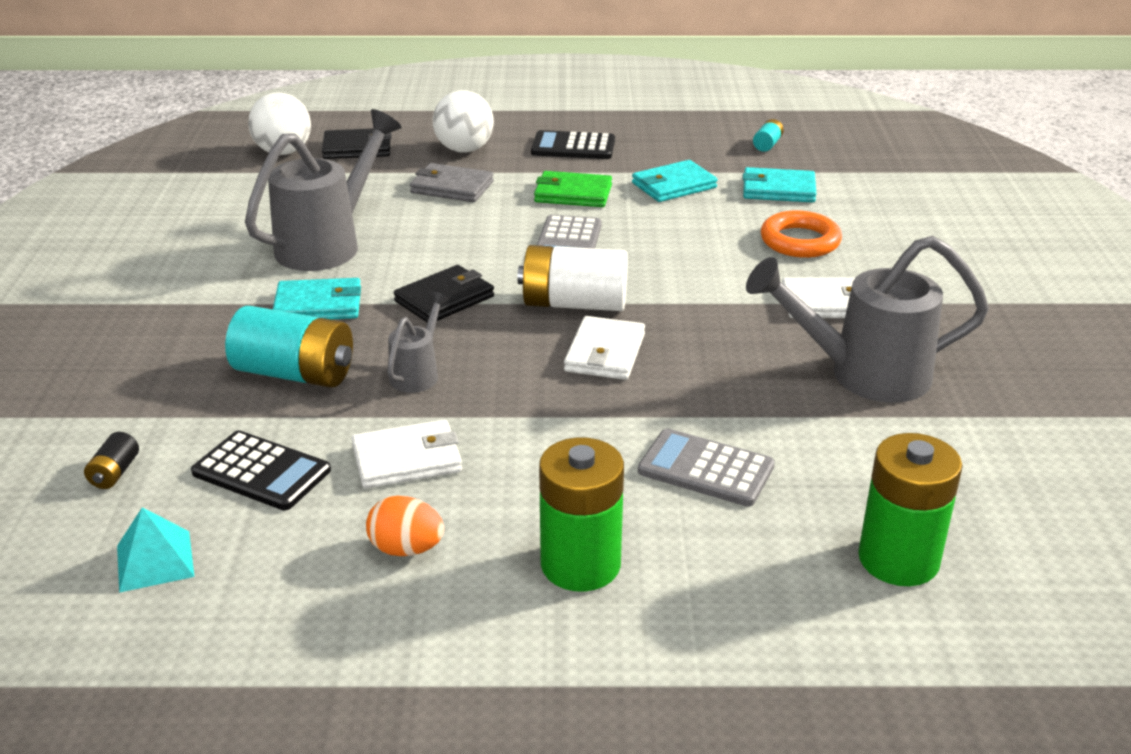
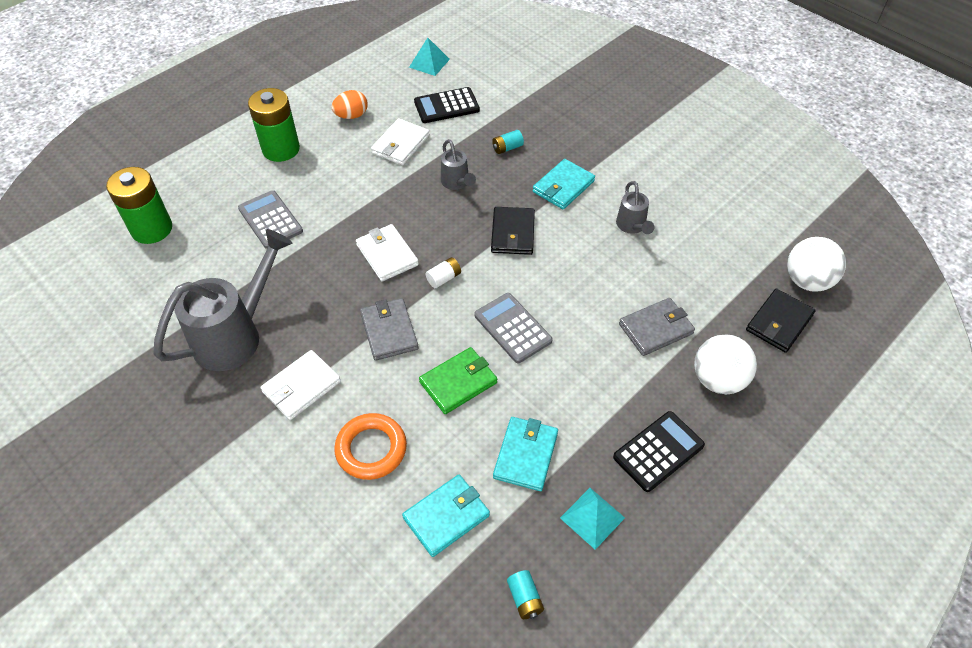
camera: 135 degrees right, 20 degrees up
black battery [84,432,139,489] -> none
turquoise battery [225,306,353,388] -> turquoise battery [492,130,524,154], size x0.44
grey watering can [245,109,401,271] -> grey watering can [616,181,654,234], size x0.50
white battery [517,245,628,311] -> white battery [426,257,461,288], size x0.44
green wallet [534,171,612,207] -> green wallet moved to [419,347,497,414]
grey calculator [638,429,775,507] -> grey calculator turned 105 degrees counterclockwise [238,190,303,249]
none -> grey wallet [360,298,419,361]
none -> turquoise pyramid [560,488,625,550]

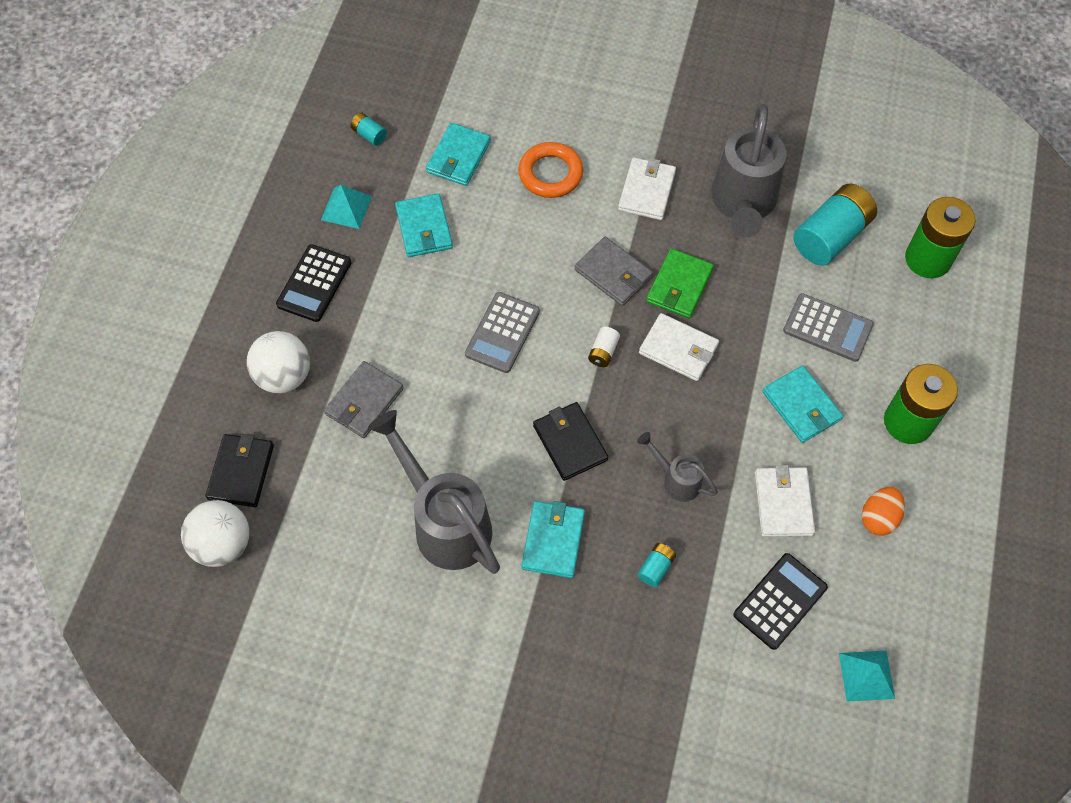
camera: 150 degrees right, 10 degrees up
green wallet [419,347,497,414] -> green wallet moved to [646,248,714,318]
grey calculator [474,293,553,363] -> grey calculator turned 90 degrees clockwise [465,292,540,373]
grey watering can [616,181,654,234] -> grey watering can [368,410,500,574], size x2.00
none -> turquoise wallet [763,365,843,443]
none -> turquoise battery [793,184,877,266]

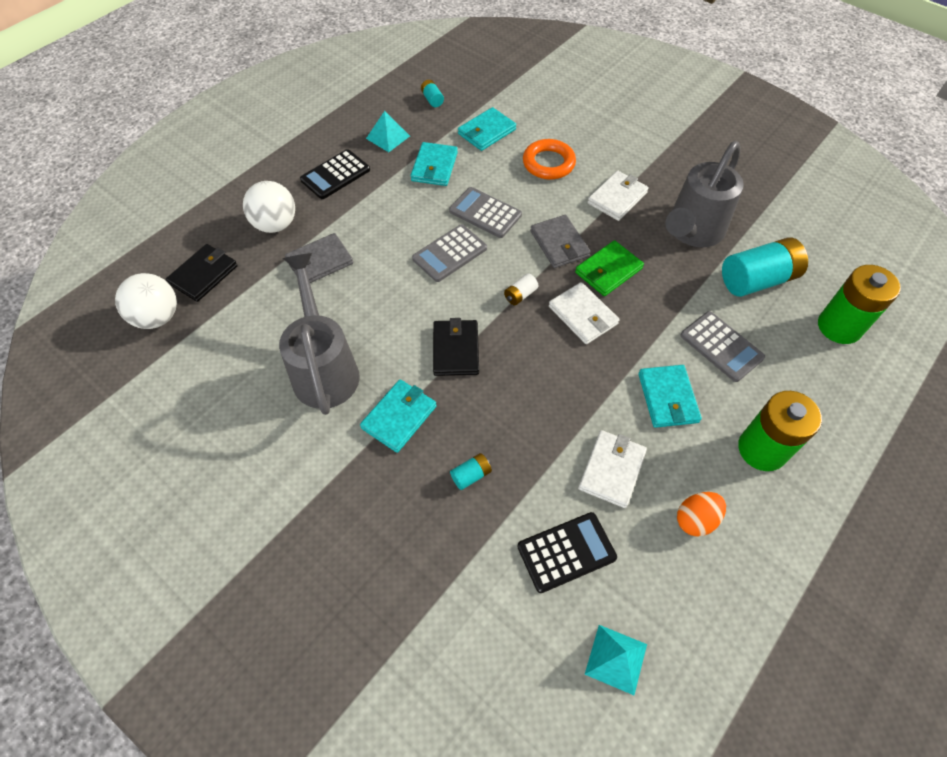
camera: 25 degrees right, 5 degrees down
grey watering can [637,432,718,502] -> none
none -> grey calculator [449,187,522,238]

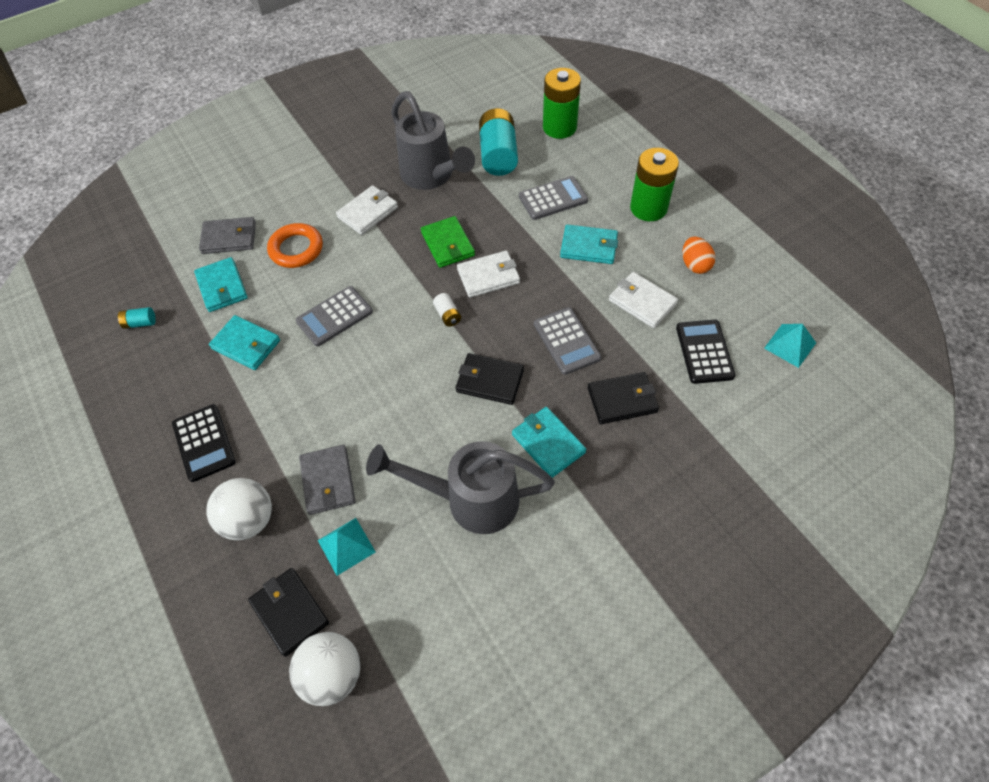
camera: 70 degrees left, 0 degrees up
turquoise pyramid [366,111,410,152] -> turquoise pyramid moved to [318,518,375,576]
grey calculator [412,224,487,282] -> grey calculator moved to [534,307,601,375]
turquoise battery [450,453,492,490] -> black wallet [588,372,659,424]
grey wallet [530,215,591,268] -> grey wallet moved to [199,217,256,254]
white wallet [588,171,649,221] -> white wallet turned 75 degrees clockwise [336,185,398,235]

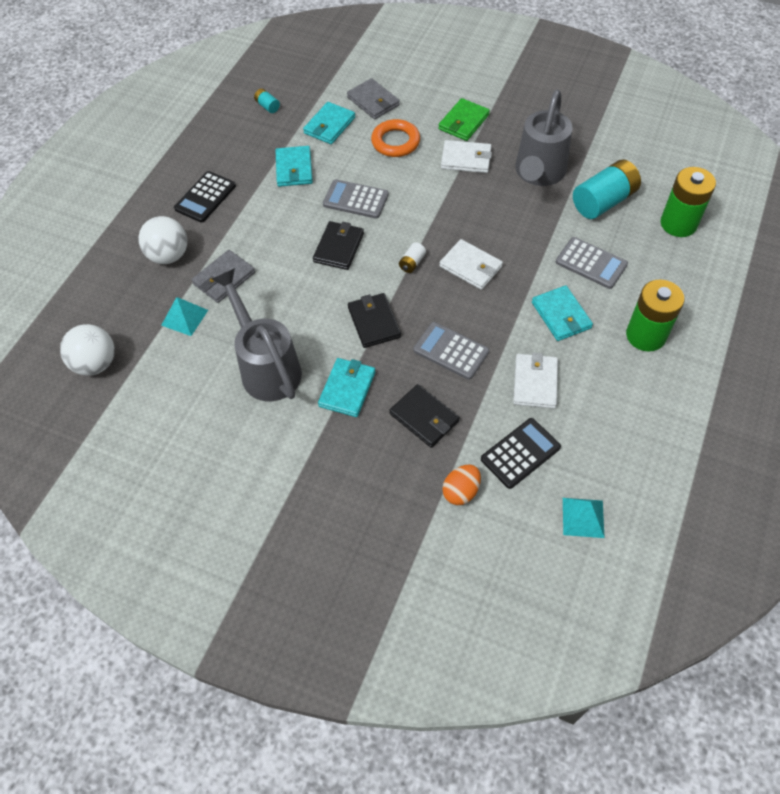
camera: 55 degrees right, 0 degrees up
black wallet [248,568,329,657] -> black wallet moved to [313,221,364,270]
green wallet [421,216,475,268] -> green wallet moved to [438,98,490,141]
grey calculator [534,307,601,375] -> grey calculator turned 90 degrees clockwise [413,322,489,380]
orange egg [683,236,715,274] -> orange egg moved to [442,464,481,505]

